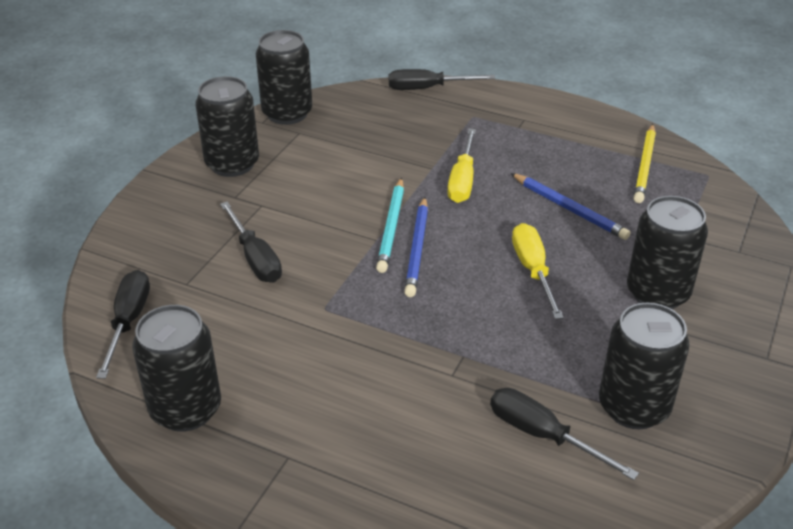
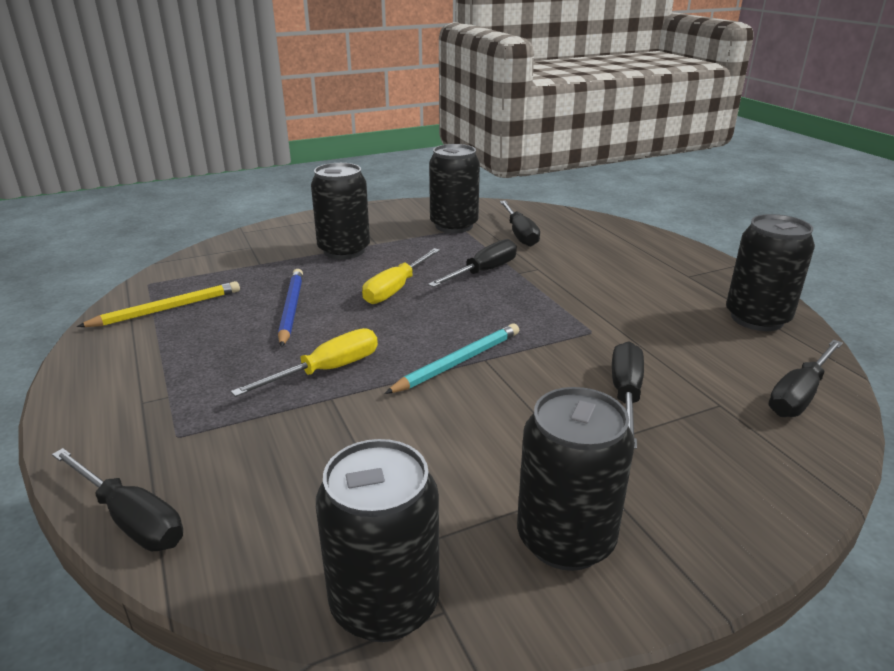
camera: 140 degrees left, 10 degrees down
blue pencil [404,197,428,297] -> none
none -> black screwdriver [428,239,517,287]

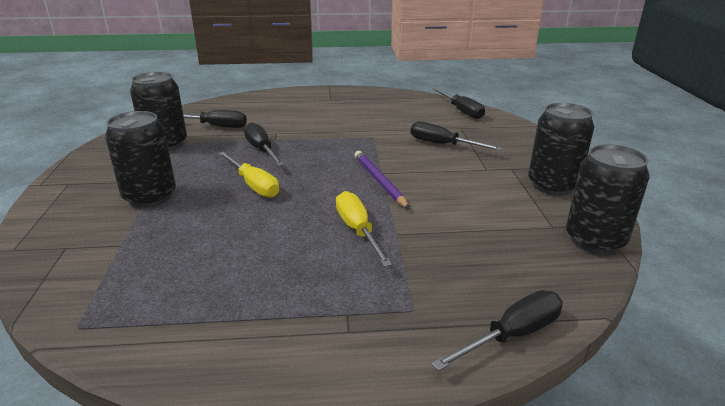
camera: 70 degrees left, 0 degrees up
yellow pencil [77,281,240,327] -> none
blue pencil [278,269,303,347] -> none
turquoise pencil [384,323,519,394] -> purple pencil [355,151,410,209]
black can [726,214,815,331] -> none

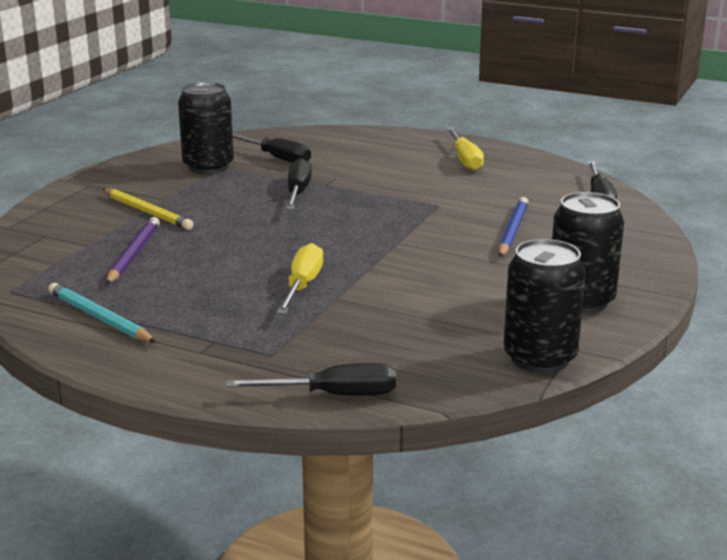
camera: 30 degrees right, 5 degrees down
black can [105,111,176,208] -> yellow pencil [103,188,194,230]
yellow screwdriver [218,151,279,198] -> yellow screwdriver moved to [446,128,484,171]
purple pencil [355,151,410,209] -> purple pencil moved to [106,217,160,285]
black screwdriver [411,122,502,151] -> blue pencil [498,197,528,257]
none -> turquoise pencil [48,283,156,343]

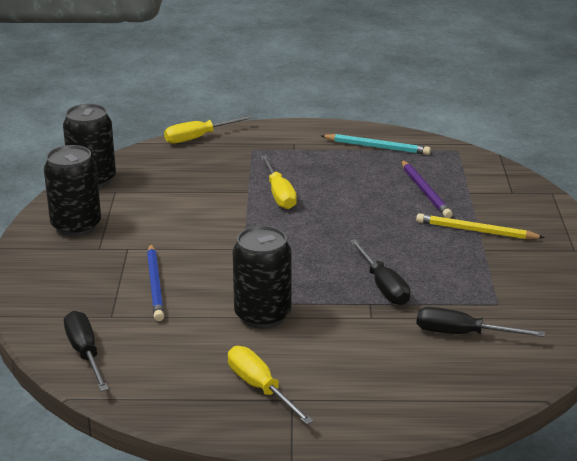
camera: 155 degrees right, 5 degrees up
black can [178,82,234,174] -> black can moved to [233,226,292,329]
black screwdriver [226,363,396,396] -> yellow screwdriver [164,115,253,144]

